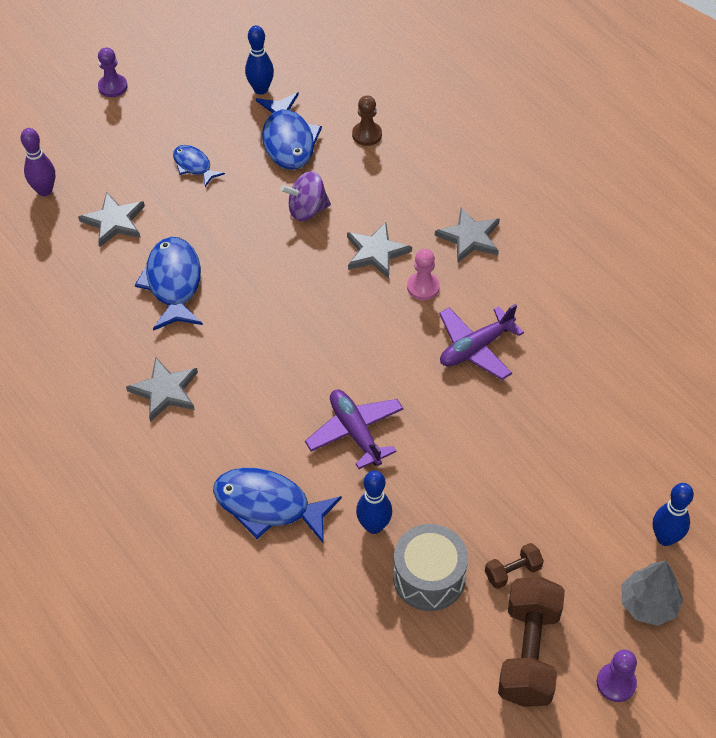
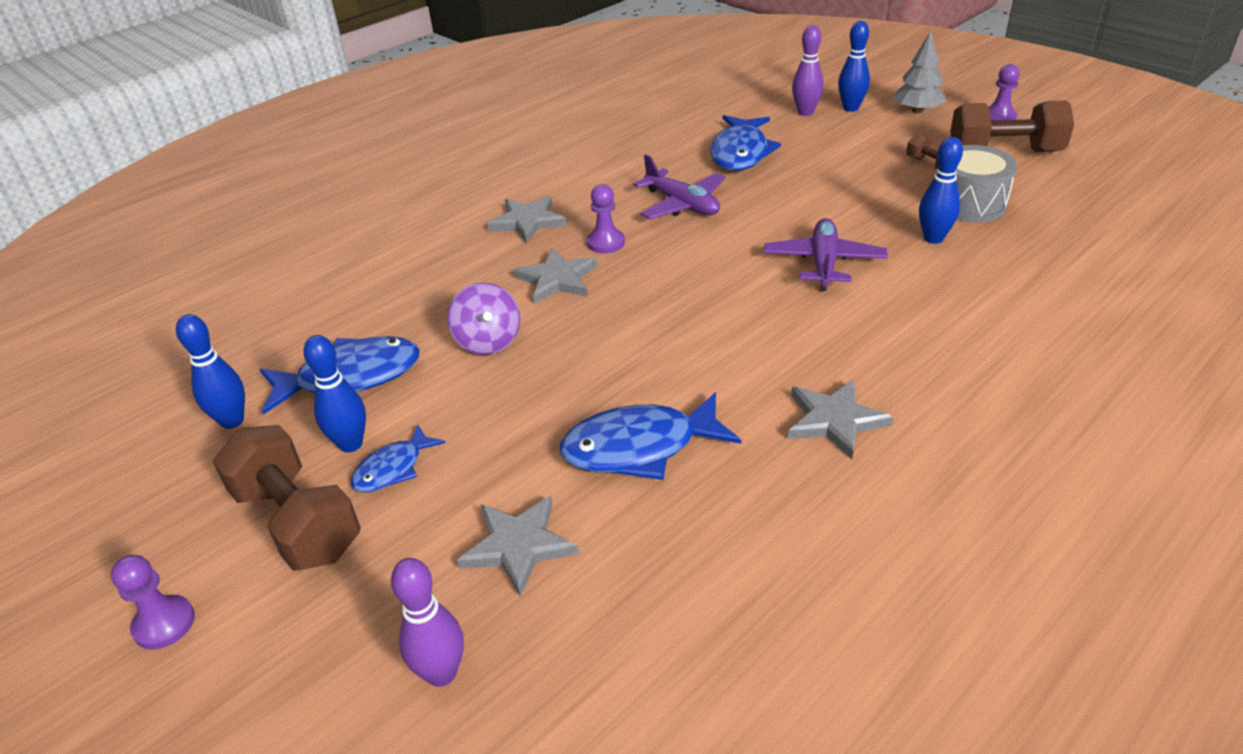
camera: 95 degrees left, 15 degrees down
blue fish [213,468,342,543] -> blue fish moved to [710,115,781,171]
purple plane [305,390,404,469] -> purple plane turned 135 degrees clockwise [764,218,888,291]
brown pawn [352,95,382,146] -> none
pink pawn [407,249,440,300] -> purple pawn [587,184,625,254]
none -> brown dumbbell [212,425,361,571]
none -> blue bowling pin [304,335,366,452]
none -> purple bowling pin [792,25,823,116]

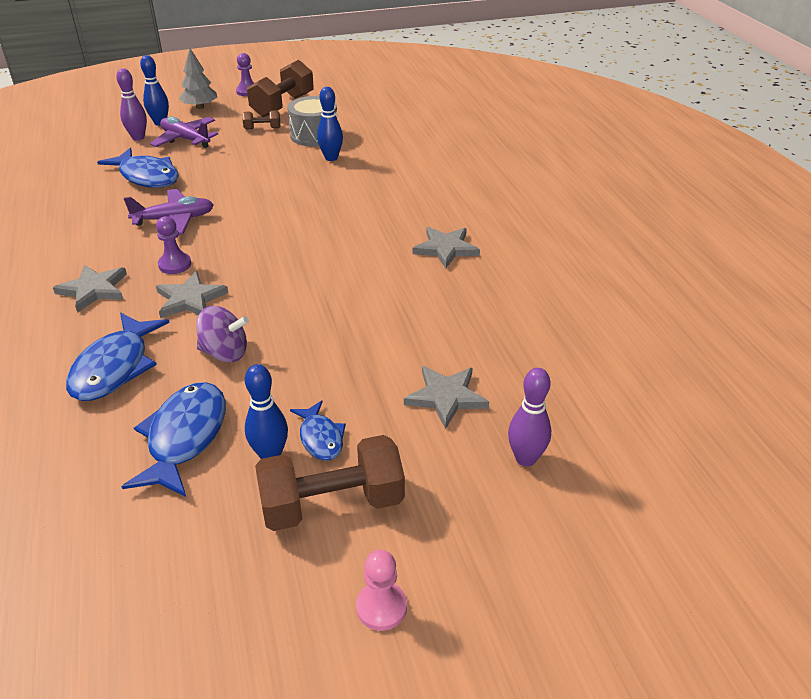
camera: 65 degrees left, 0 degrees up
purple pawn [111,555,195,650] -> pink pawn [356,550,407,631]
blue bowling pin [176,314,245,429] -> none
blue fish [560,392,741,480] -> blue fish moved to [66,313,170,401]
purple plane [764,218,888,291] -> purple plane moved to [150,116,218,148]

